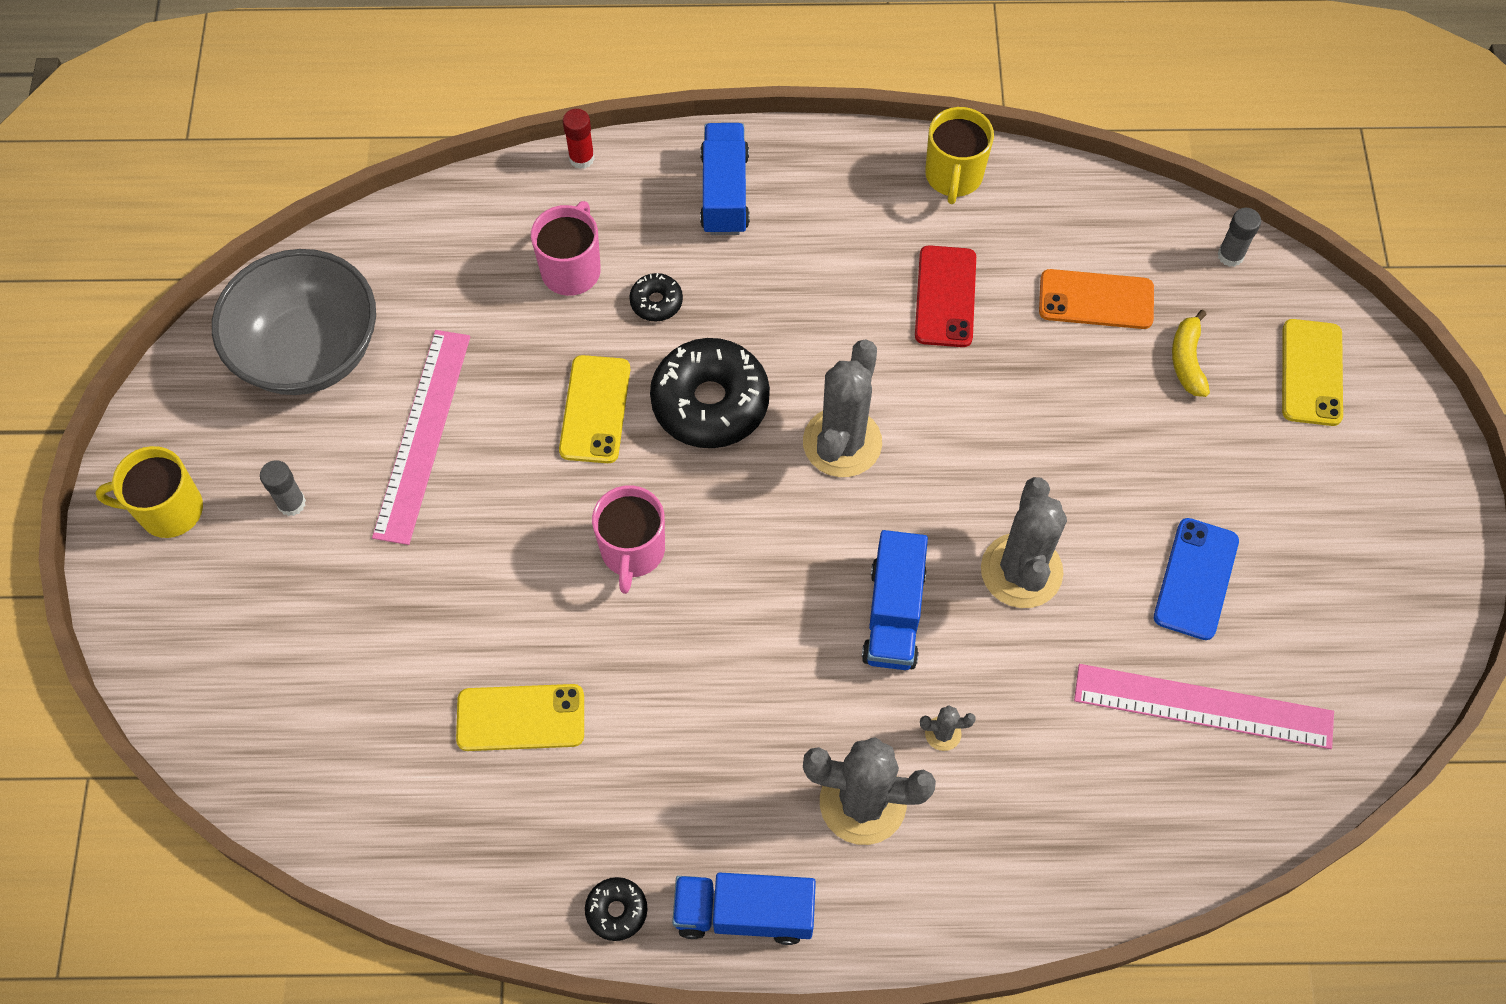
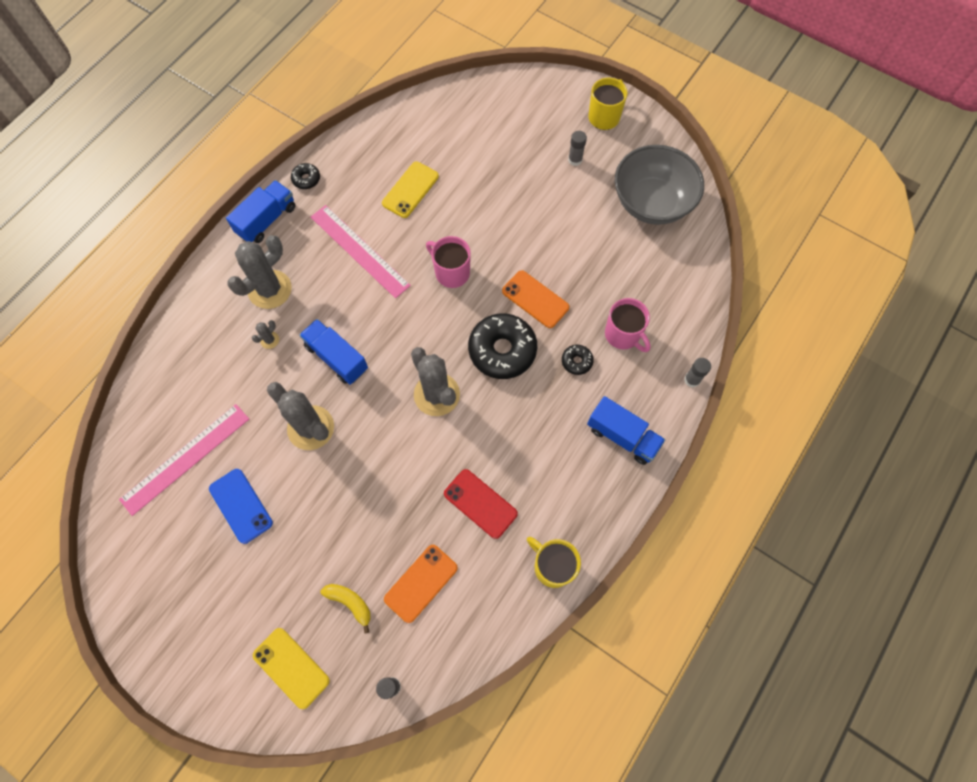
camera: 125 degrees right, 5 degrees up
pink ruler [372,330,470,545] -> pink ruler moved to [311,205,411,298]
yellow phone [559,355,630,463] -> orange phone [502,270,569,328]
red glue stick [563,109,595,169] -> grey glue stick [684,358,711,388]

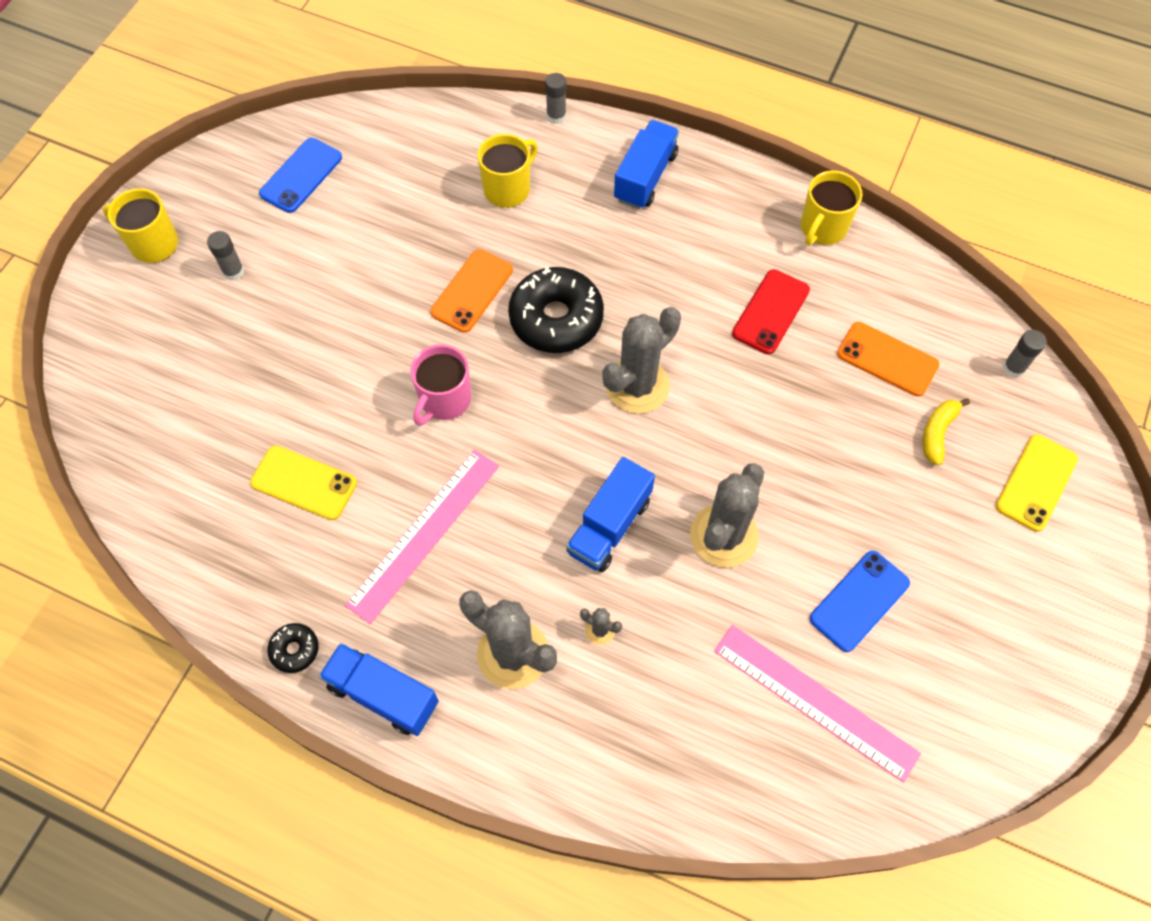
camera: 100 degrees left, 5 degrees down
black donut [562,345,594,375] -> none
pink mug [605,298,651,352] -> yellow mug [477,134,538,208]
grey bowl [615,145,704,225] -> blue phone [259,138,342,213]

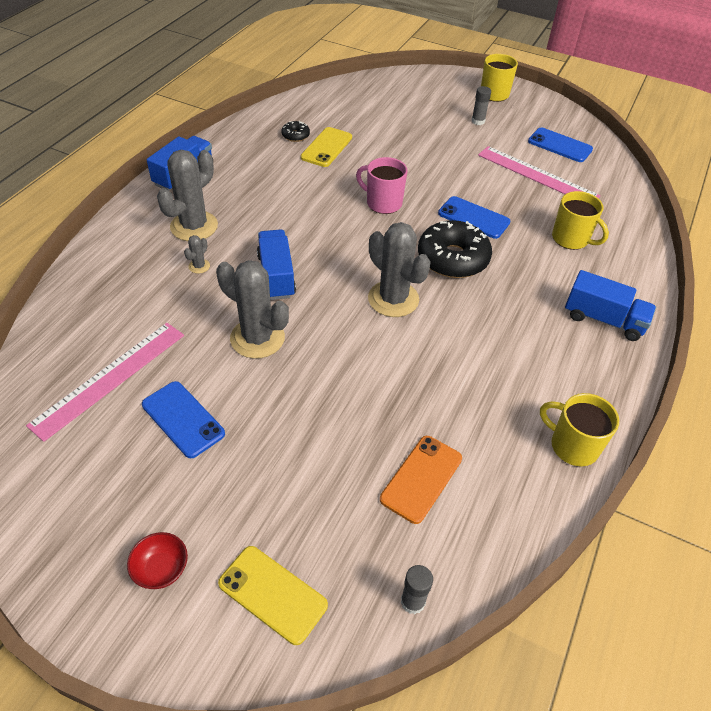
camera: 90 degrees right, 15 degrees down
black donut [267,623,319,673] -> black donut moved to [281,121,310,142]
pink ruler [345,450,499,624] -> pink ruler moved to [478,146,601,198]
orange phone [430,249,513,333] -> blue phone [438,196,510,239]
grey glue stick [545,73,566,124] -> none
blue truck [566,457,655,572] -> blue truck turned 45 degrees clockwise [257,229,296,300]
red phone [732,269,810,354] -> none
yellow banana [923,398,970,465] -> none
none -> red bowl [127,532,188,589]

